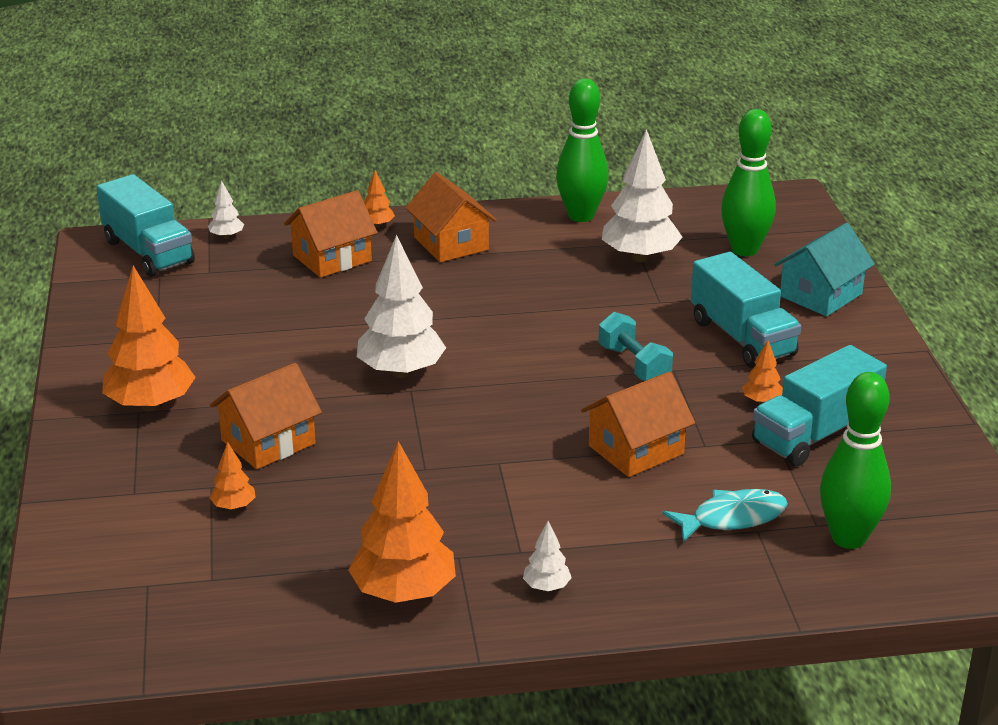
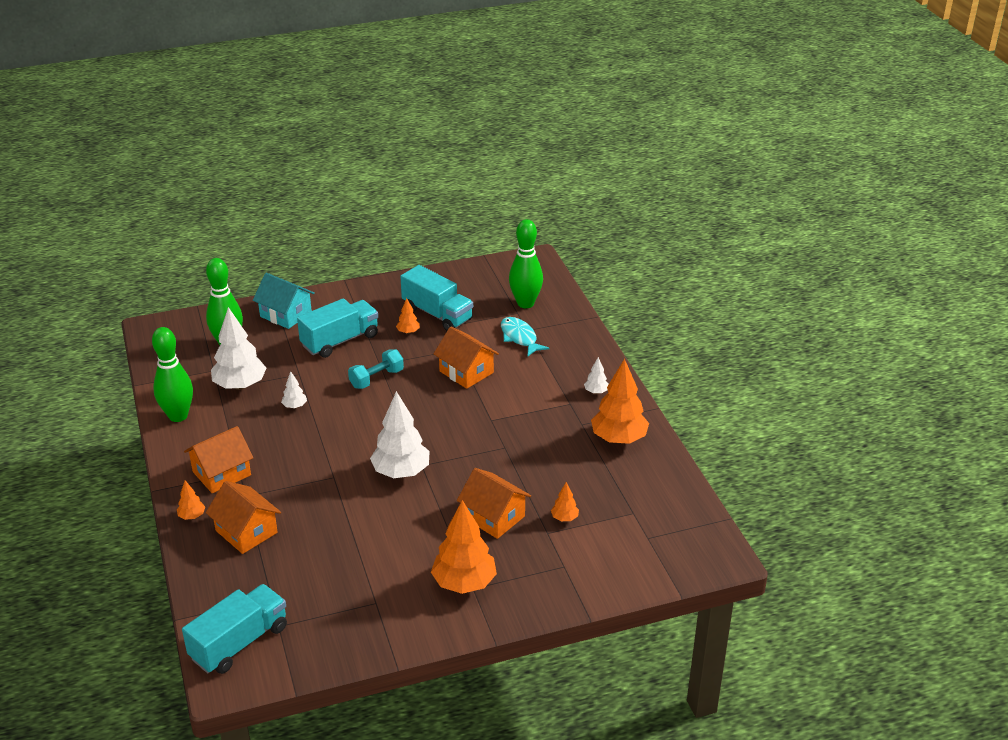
camera: 100 degrees left, 5 degrees up
white tree [208,181,244,239] -> white tree moved to [281,371,307,408]

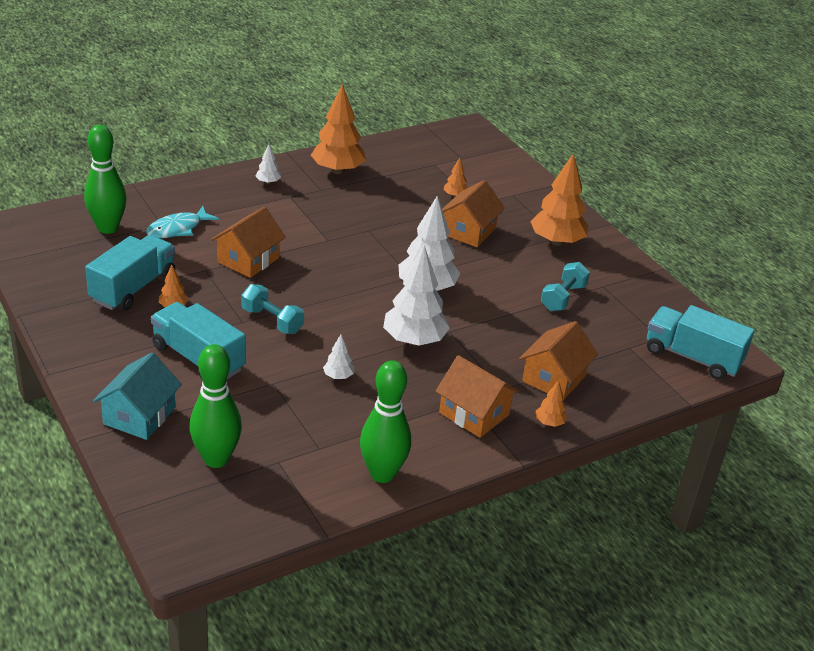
camera: 105 degrees left, 0 degrees up
white tree [211,307,266,390] -> white tree moved to [383,245,450,346]
none -> turquoise dumbbell [541,262,590,311]

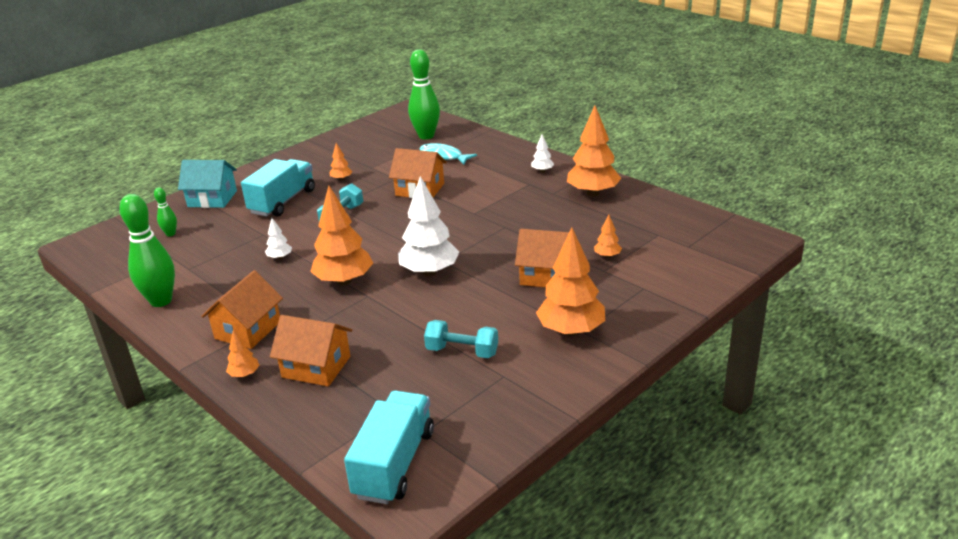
camera: 80 degrees right, 5 degrees down
turquoise truck [85,235,175,310] -> none
green bowling pin [190,344,242,468] -> green bowling pin [154,188,177,236], size x0.49
white tree [383,245,450,346] -> orange tree [310,186,373,285]

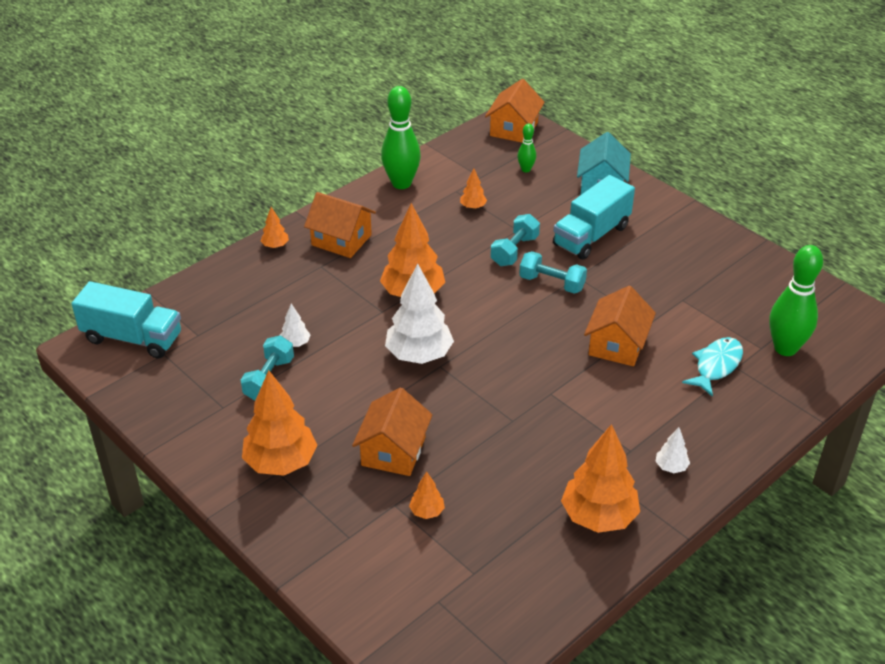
camera: 90 degrees right, 10 degrees up
turquoise truck [241,159,315,217] -> turquoise truck turned 105 degrees clockwise [553,175,635,260]
white tree [265,218,292,260] -> white tree moved to [280,304,311,347]
orange house [270,315,352,386] -> orange house moved to [485,79,545,143]
orange tree [329,143,352,181] -> orange tree moved to [460,169,487,209]
none -> turquoise dumbbell [491,214,540,266]

